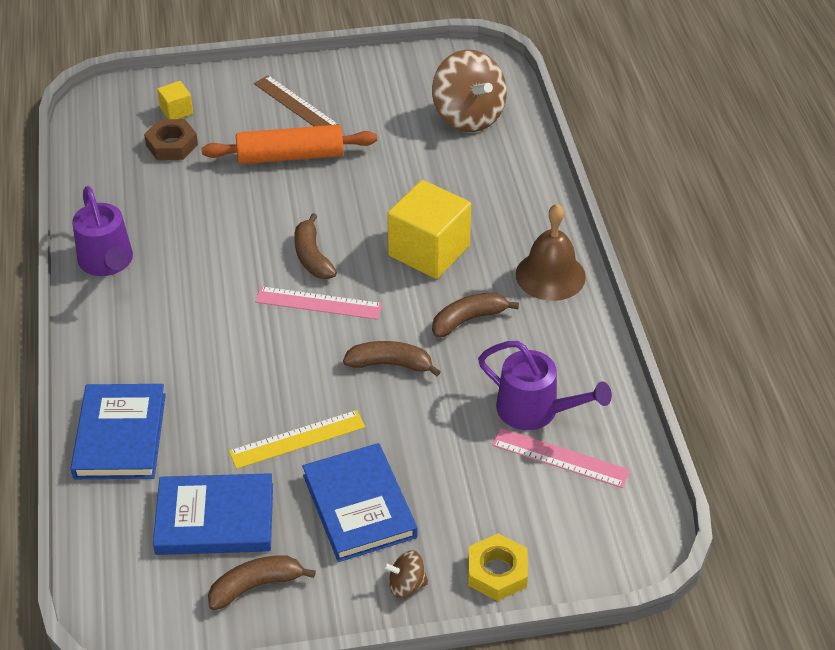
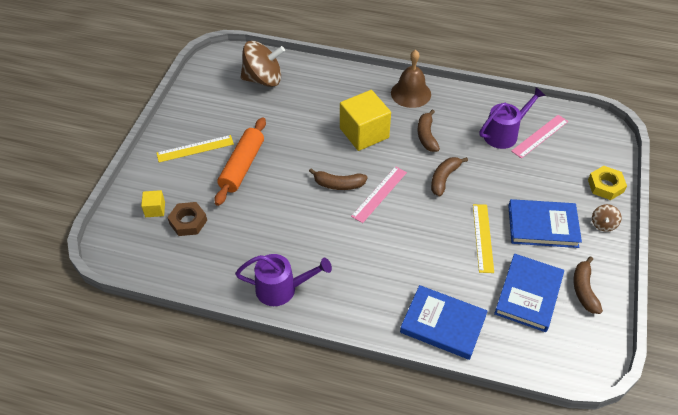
camera: 65 degrees left, 5 degrees up
brown ruler [254,75,339,126] -> yellow ruler [156,135,234,162]

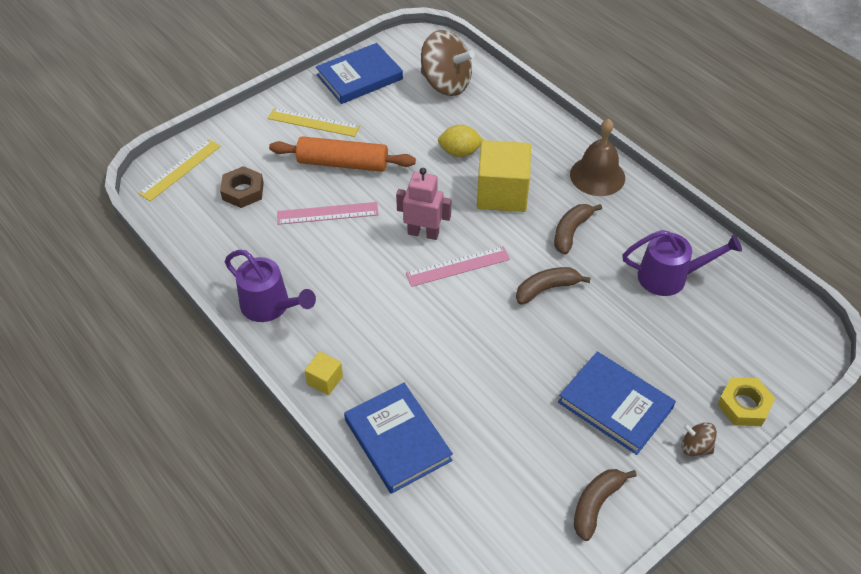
camera: 35 degrees right, 0 degrees up
yellow cube [141,190,165,217] -> yellow cube moved to [304,351,343,395]
orange rolling pin [215,117,266,206] -> orange rolling pin turned 45 degrees clockwise [269,136,416,172]
brown banana [309,168,367,190] -> pink robot [396,168,451,240]
yellow ruler [473,204,494,273] -> yellow ruler moved to [138,139,221,201]
blue book [494,254,564,332] -> blue book moved to [316,43,403,104]
pink ruler [511,115,568,159] -> pink ruler moved to [277,202,379,225]
brown spinning top [592,204,621,232] -> brown spinning top turned 60 degrees clockwise [682,422,717,456]
none -> yellow lemon [438,125,483,157]

